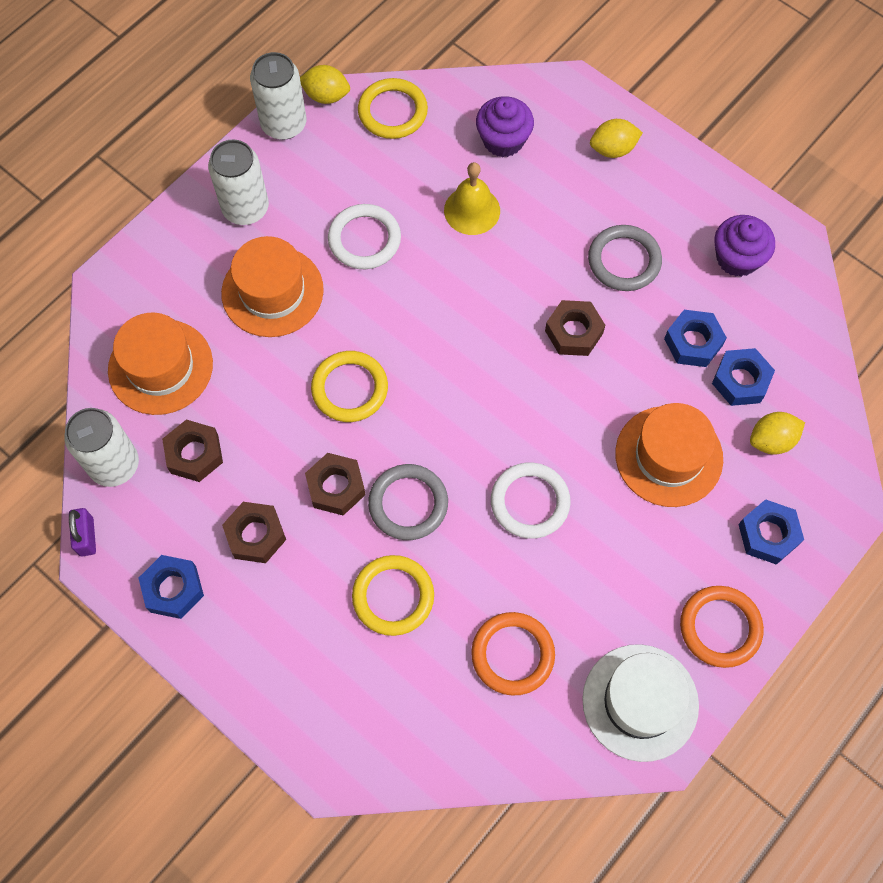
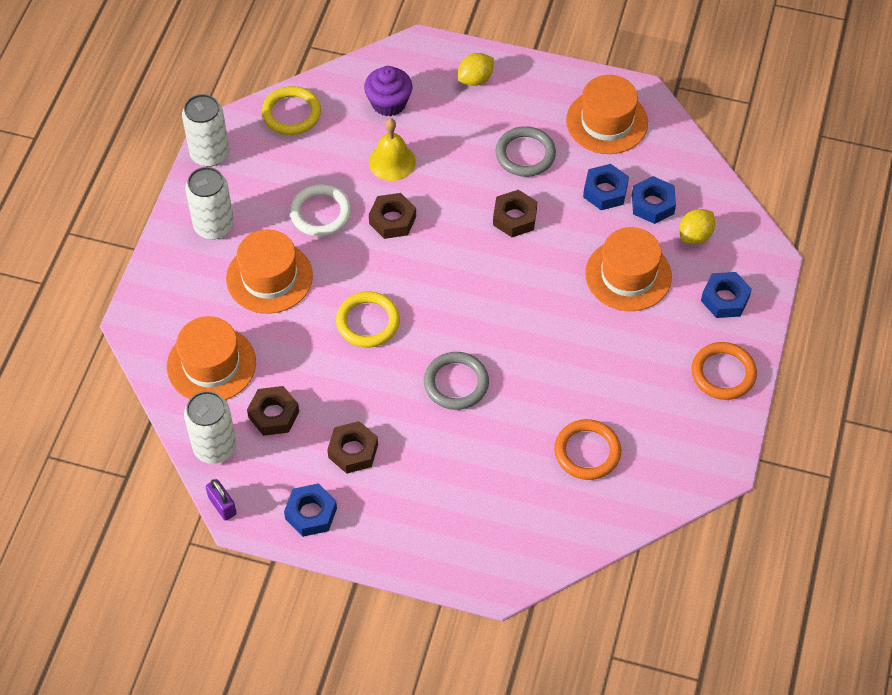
camera: 25 degrees left, 10 degrees down
yellow lemon [300,65,350,104] -> none
brown nut [305,453,366,515] -> brown nut moved to [369,193,416,239]
yellow ring [352,555,434,636] -> none
white ring [491,462,571,539] -> none
white hat [582,644,699,762] -> none
purple cupcake [714,215,775,277] -> orange hat [566,75,648,154]

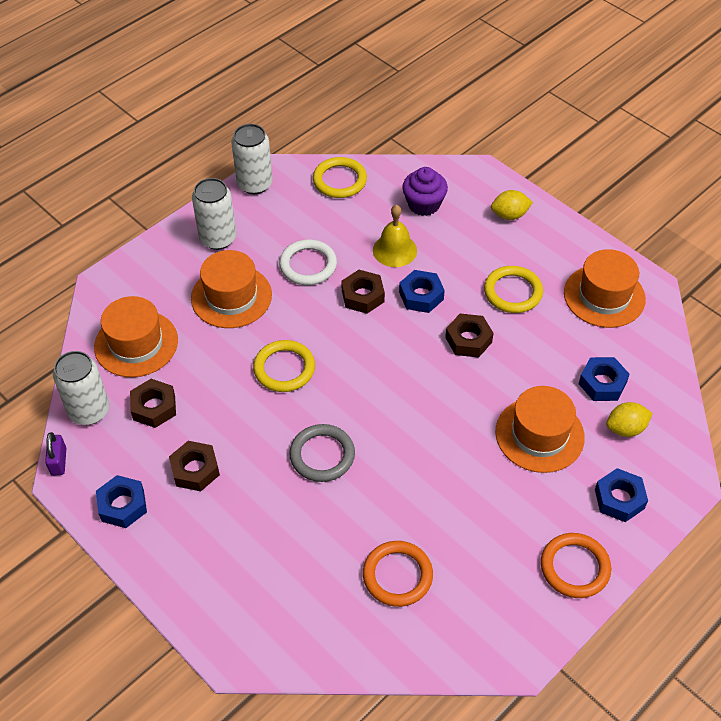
camera: 30 degrees right, 5 degrees down
grey ring [496,126,556,177] -> yellow ring [484,266,543,313]
blue nut [583,164,629,210] -> blue nut moved to [399,270,445,313]

